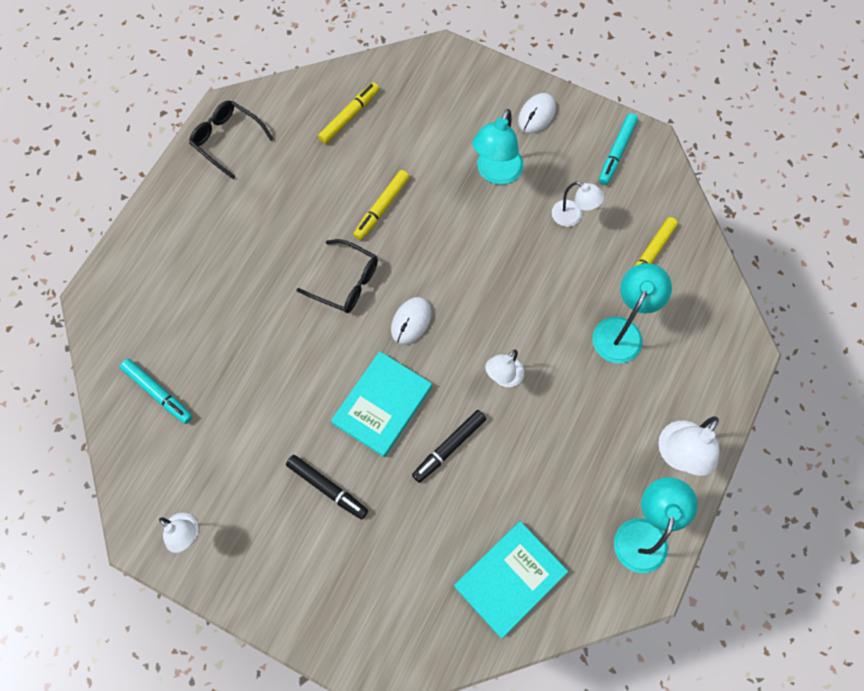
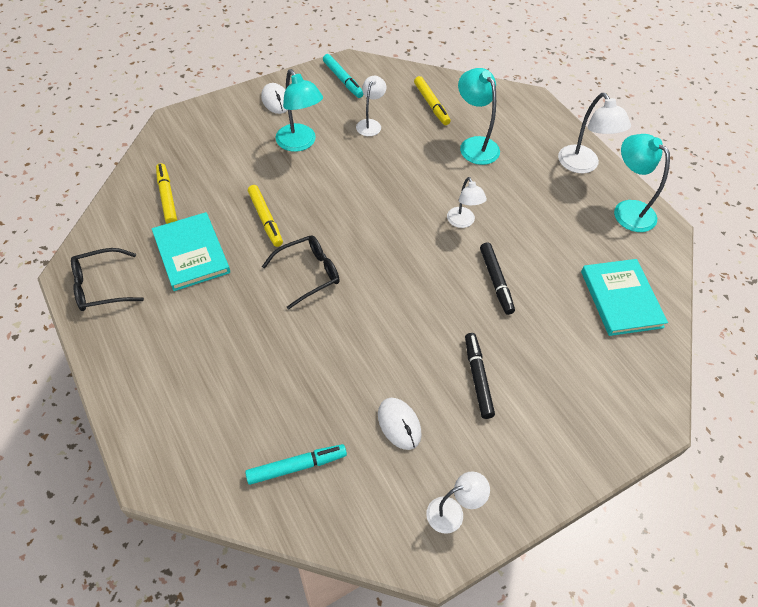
camera: 60 degrees left, 15 degrees down
black marker [286,455,368,519] -> black marker turned 75 degrees counterclockwise [465,333,495,419]
turquoise book [331,351,432,457] -> turquoise book moved to [152,212,230,291]
white mouse [391,297,432,345] -> white mouse moved to [378,398,422,450]
white lamp [552,182,605,227] -> white lamp turned 45 degrees counterclockwise [356,76,387,136]

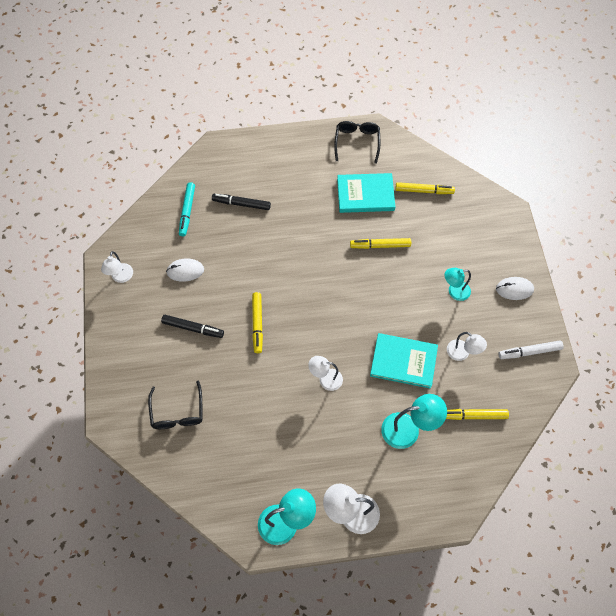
camera: 115 degrees right, 10 degrees up
black glasses [262,235,340,310] -> black glasses moved to [148,381,203,429]
turquoise lamp [275,69,323,152] -> turquoise lamp [444,268,471,301], size x0.64
turquoise marker [323,54,364,98] -> white marker [498,341,564,359]
black marker [480,243,515,315] -> black marker moved to [212,194,271,210]
turquoise book [581,259,668,336] -> turquoise book moved to [370,333,438,389]
none -> yellow marker [252,292,263,353]

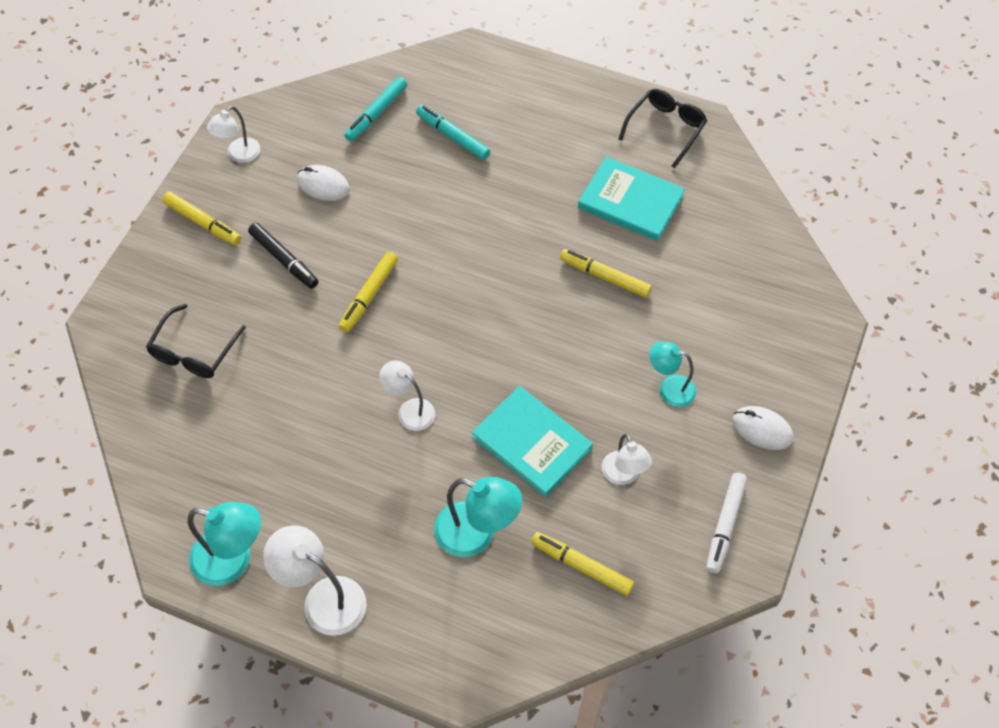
camera: 30 degrees right, 5 degrees down
black marker [212,194,271,210] -> turquoise marker [416,105,490,160]
yellow marker [395,182,455,194] -> yellow marker moved to [162,192,241,245]
white marker [498,341,564,359] -> white marker turned 90 degrees counterclockwise [706,472,747,573]

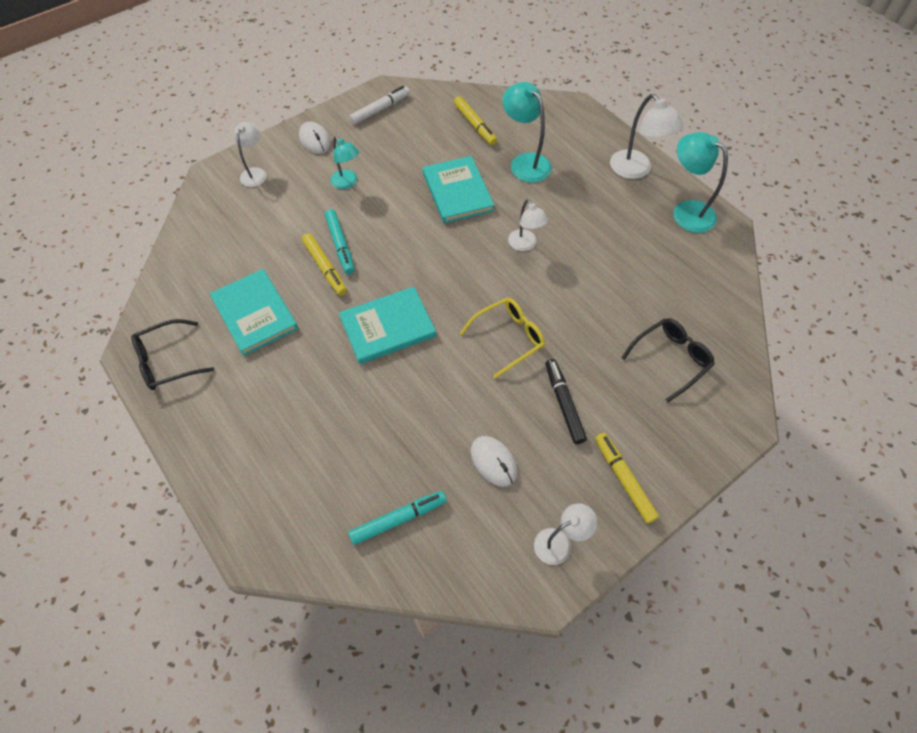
camera: 150 degrees left, 0 degrees up
yellow marker [339,252,398,332] -> yellow glasses [460,298,545,379]
turquoise marker [416,105,490,160] -> turquoise marker moved to [325,209,354,274]
white lamp [602,434,652,485] -> white lamp moved to [234,122,267,187]
none -> turquoise book [339,287,436,364]

